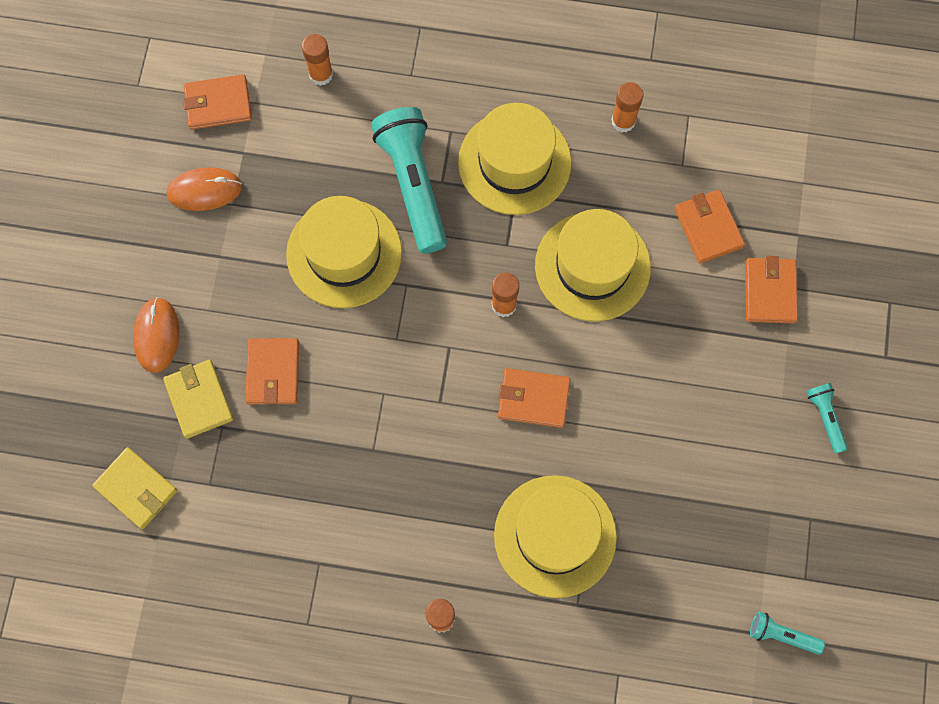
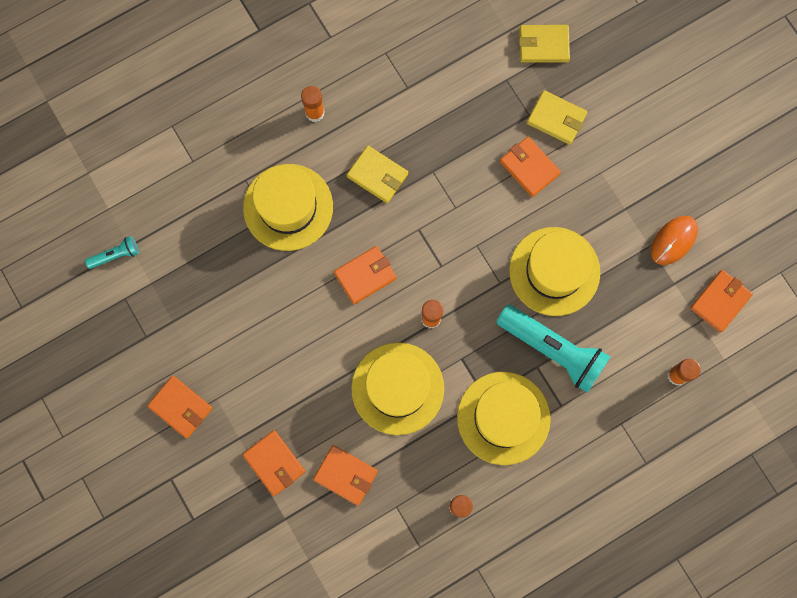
camera: 140 degrees right, 5 degrees up
orange mouse [133,297,180,373] -> none
turquoise flashlight [806,383,848,454] -> orange wallet [147,376,212,438]
none -> yellow wallet [347,145,408,203]

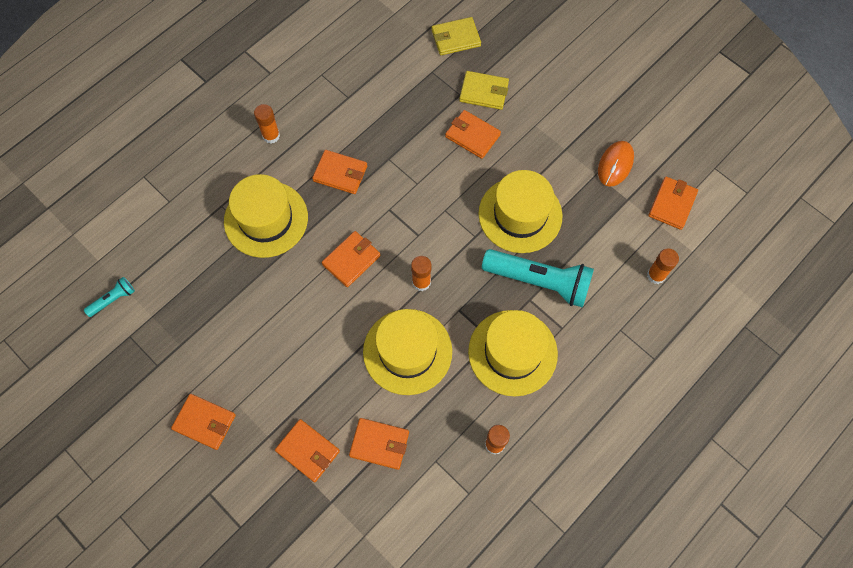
camera: 15 degrees left, 10 degrees down
yellow wallet [347,145,408,203] -> orange wallet [312,150,367,194]

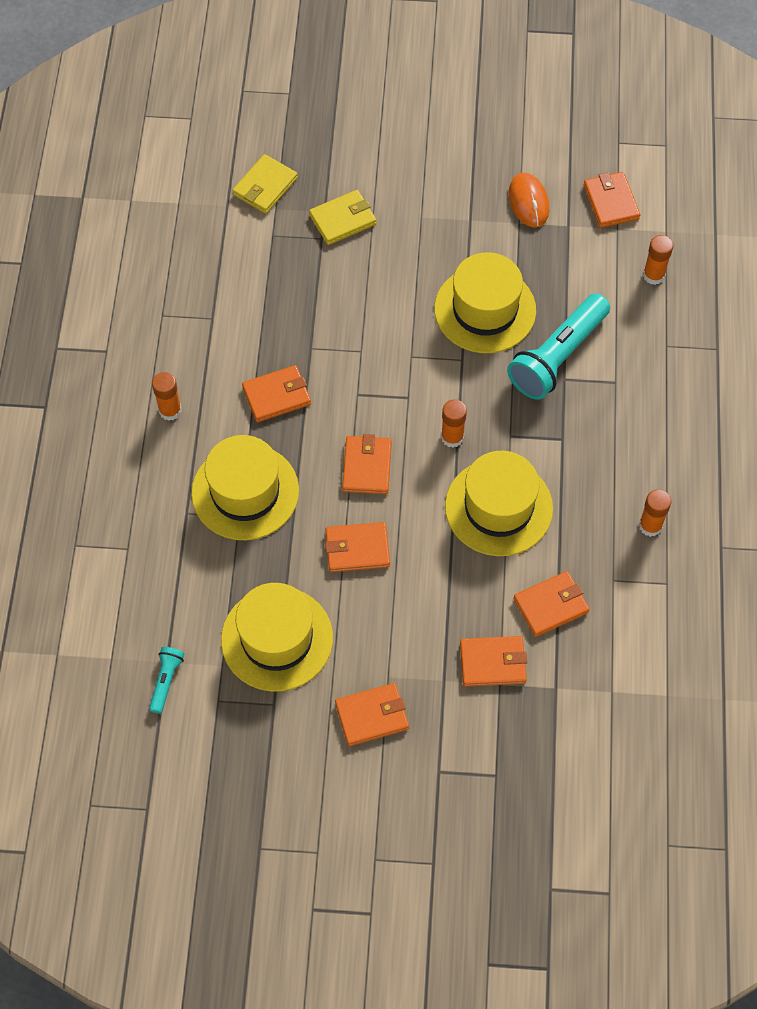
camera: 40 degrees left, 5 degrees down
orange wallet [445,110,501,159] -> orange wallet moved to [325,522,390,572]
yellow hat [468,310,558,396] -> yellow hat moved to [221,583,333,692]
turquoise flashlight [482,249,594,308] -> turquoise flashlight turned 150 degrees clockwise [507,293,610,399]

